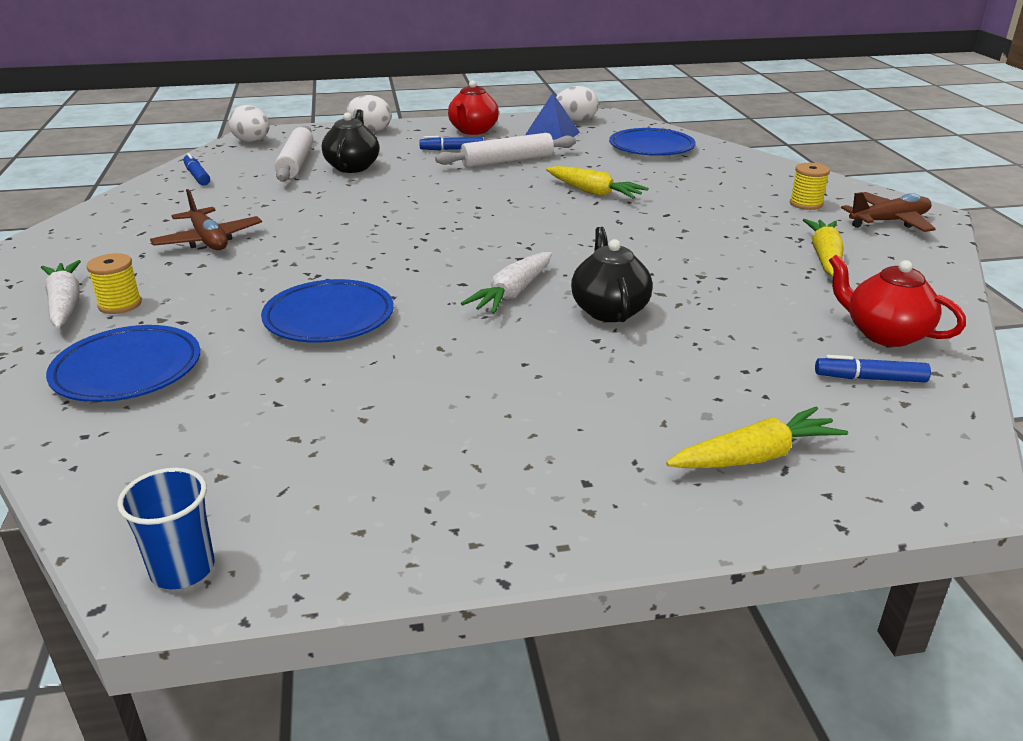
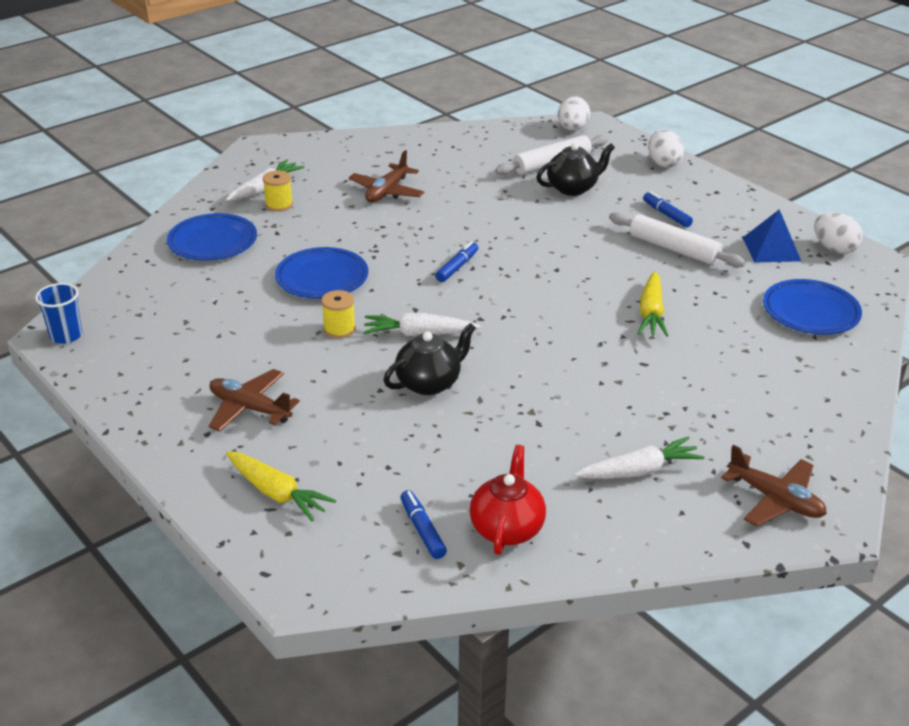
camera: 60 degrees right, 5 degrees up
blue marker [183,153,210,186] -> blue marker moved to [435,241,478,282]
red teapot [448,80,499,135] -> none
yellow spool [790,163,830,210] -> yellow spool moved to [321,290,356,339]
yellow carrot [803,219,844,276] -> white carrot [574,436,705,479]
none -> brown plane [209,369,300,432]

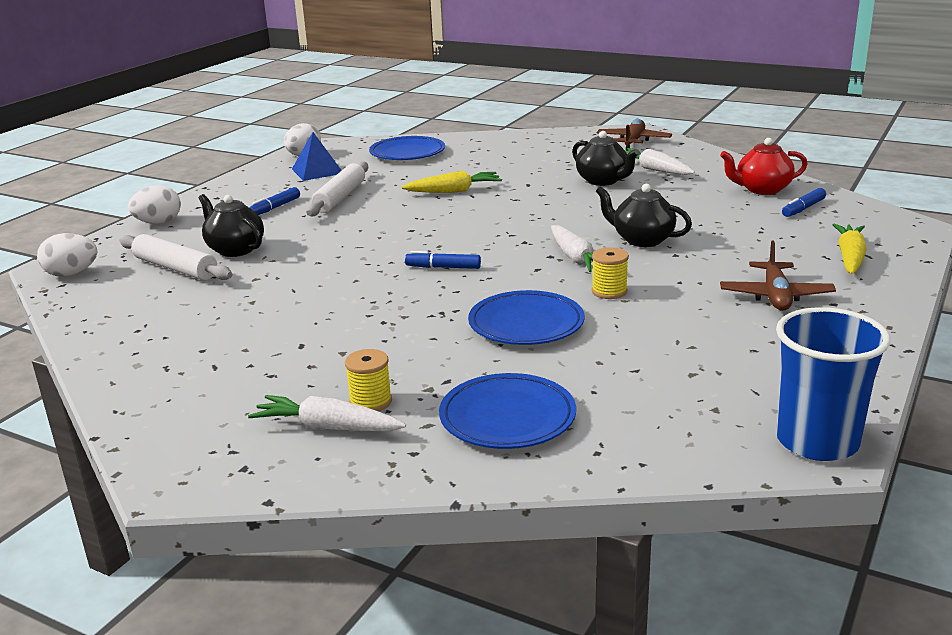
camera: 110 degrees left, 10 degrees down
blue cup [35,283,82,344] -> blue cup [776,307,890,461], size x1.71
brown plane [349,150,425,202] -> none
none -> black teapot [572,131,639,186]

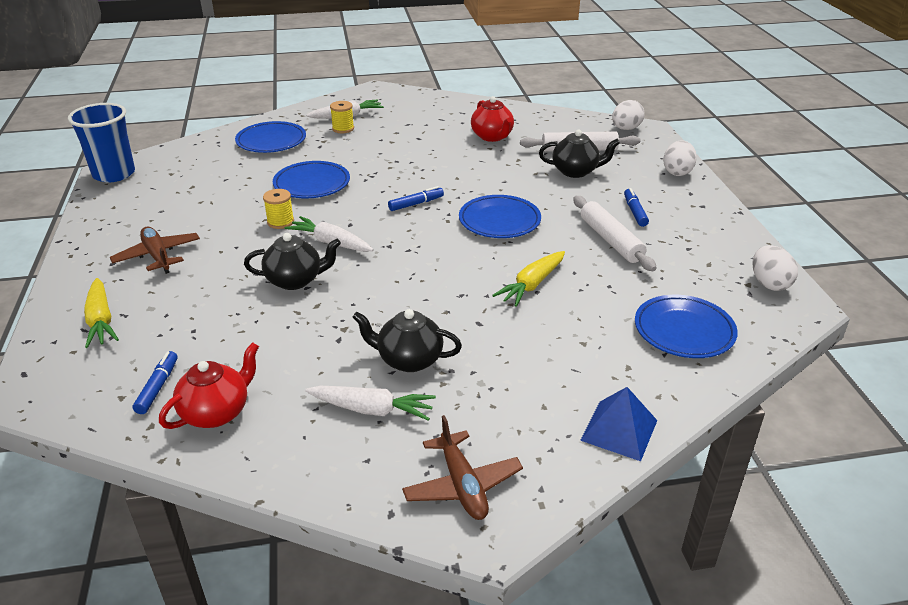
camera: 140 degrees right, 10 degrees up
blue pyramid [292,132,342,181] -> blue pyramid moved to [580,387,657,461]
none -> blue plate [459,195,541,238]
none -> red teapot [471,96,514,142]

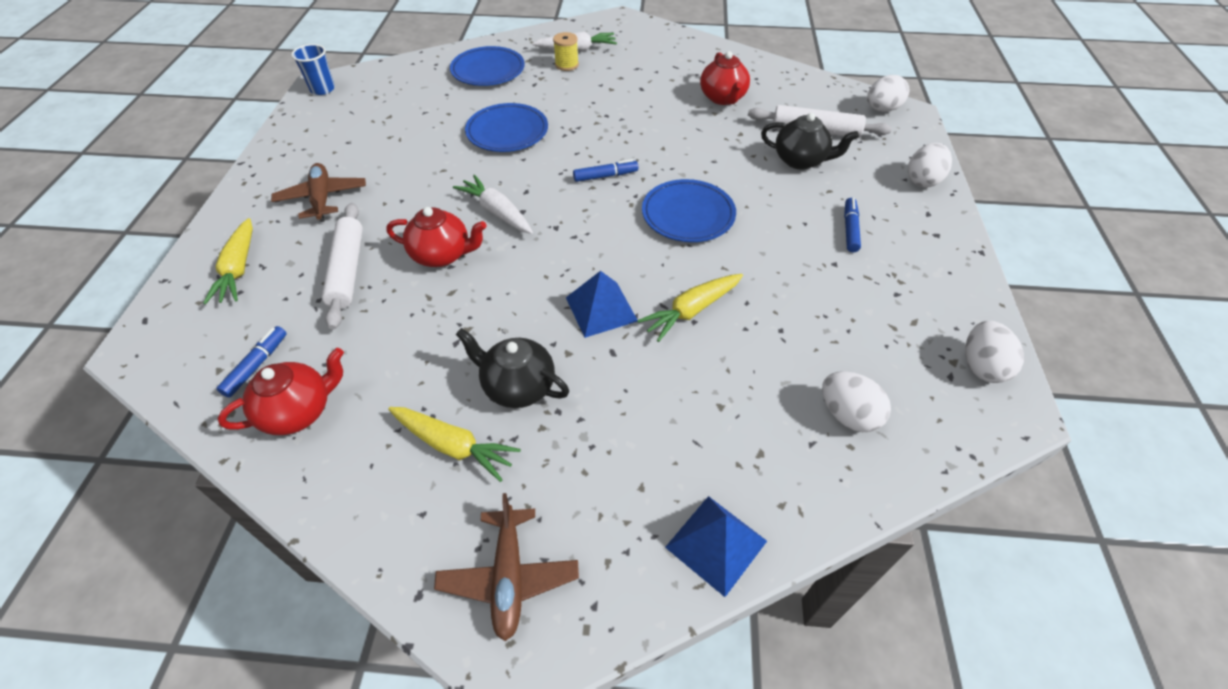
camera: 15 degrees right, 15 degrees up
blue cup [68,103,135,182] -> blue cup [291,44,335,95], size x0.58
black teapot [244,233,341,290] -> red teapot [386,207,487,267]
yellow spool [263,189,294,229] -> none
white carrot [305,386,436,421] -> yellow carrot [388,407,521,482]
white rolling pin [573,196,657,271] -> white rolling pin moved to [322,203,363,330]
blue plate [635,295,738,358] -> white egg [822,371,891,432]
none -> blue pyramid [566,271,638,338]

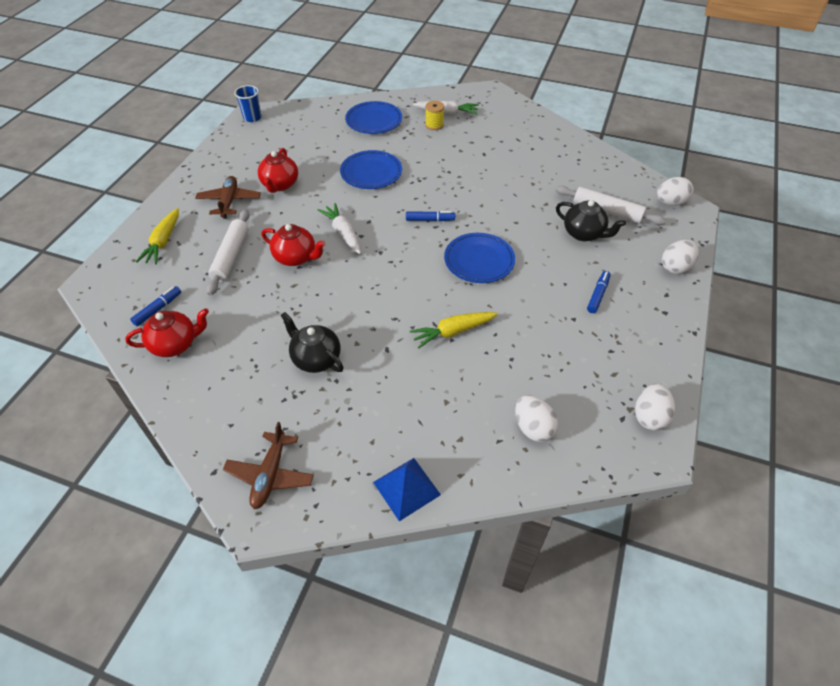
camera: 15 degrees right, 0 degrees up
yellow carrot [388,407,521,482] -> none
blue pyramid [566,271,638,338] -> none
red teapot [700,51,750,105] -> red teapot moved to [258,148,298,193]

